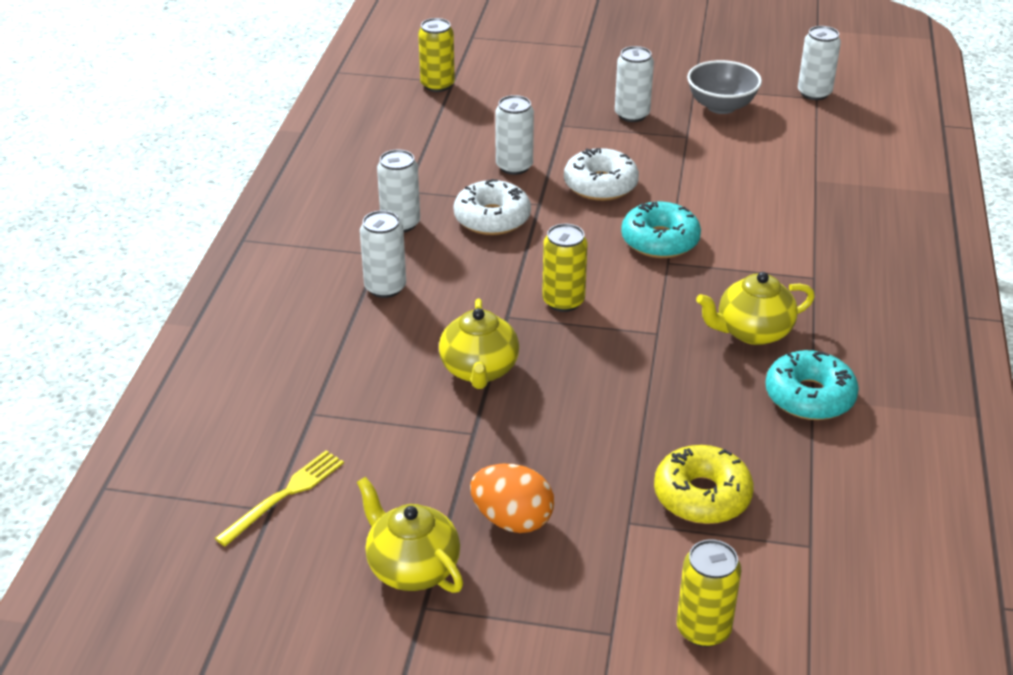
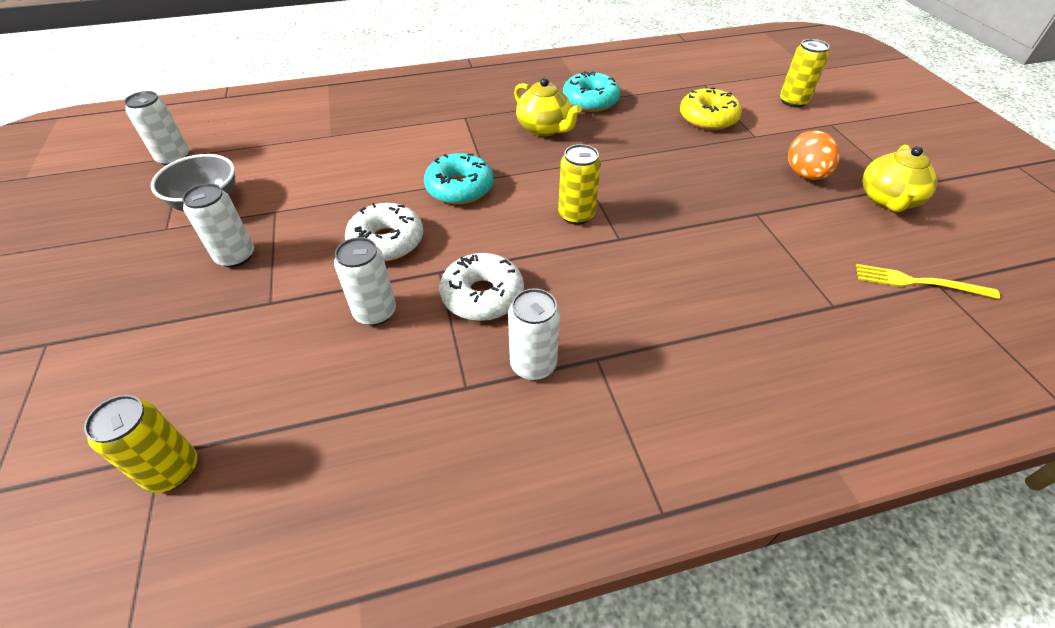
camera: 115 degrees left, 10 degrees up
white can [360,210,406,298] -> none
yellow teapot [439,299,519,389] -> none

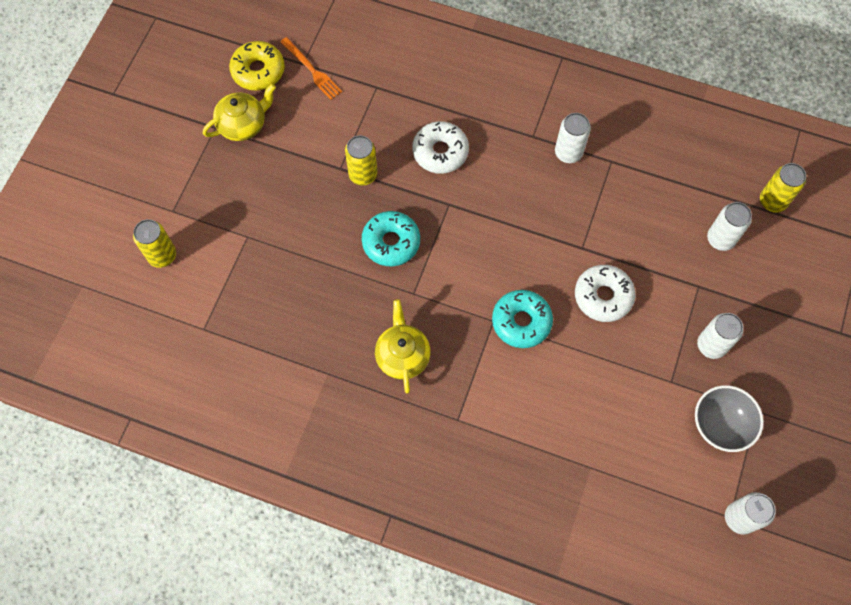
camera: 145 degrees left, 20 degrees up
white can [334,237,396,326] -> white can moved to [707,202,752,251]
white donut [440,253,524,321] -> white donut moved to [412,121,469,174]
yellow can [558,144,601,225] -> yellow can moved to [345,135,378,186]
turquoise donut [563,71,620,112] -> turquoise donut moved to [362,211,420,266]
yellow donut [680,87,742,130] -> yellow donut moved to [229,41,285,90]
orange egg [788,130,840,180] -> none
yellow fork [856,264,1000,299] -> orange fork [280,37,342,100]

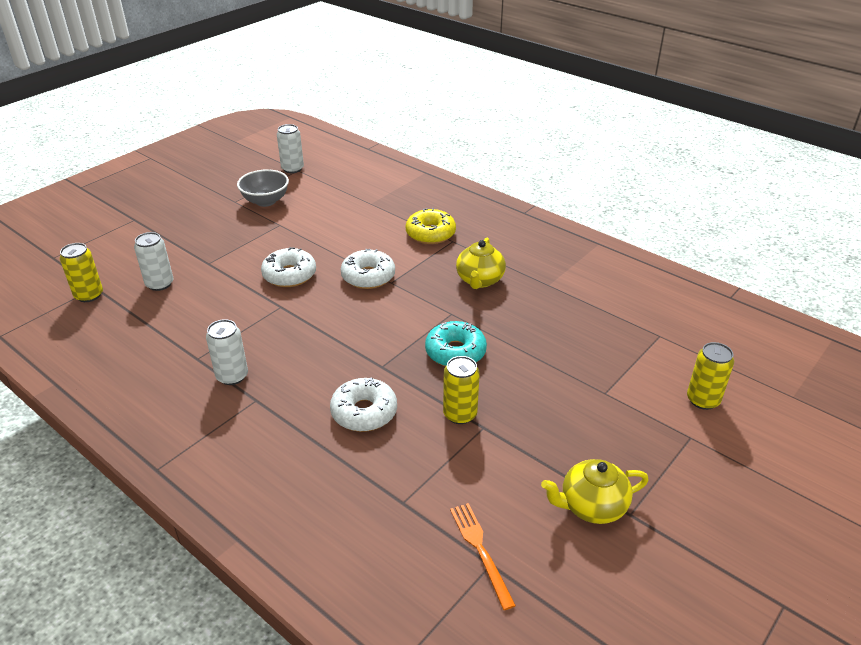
camera: 160 degrees left, 30 degrees down
yellow donut [229,41,285,90] -> yellow donut moved to [406,208,456,244]
turquoise donut [492,290,553,348] -> white donut [341,249,395,289]
white can [697,313,743,359] -> none

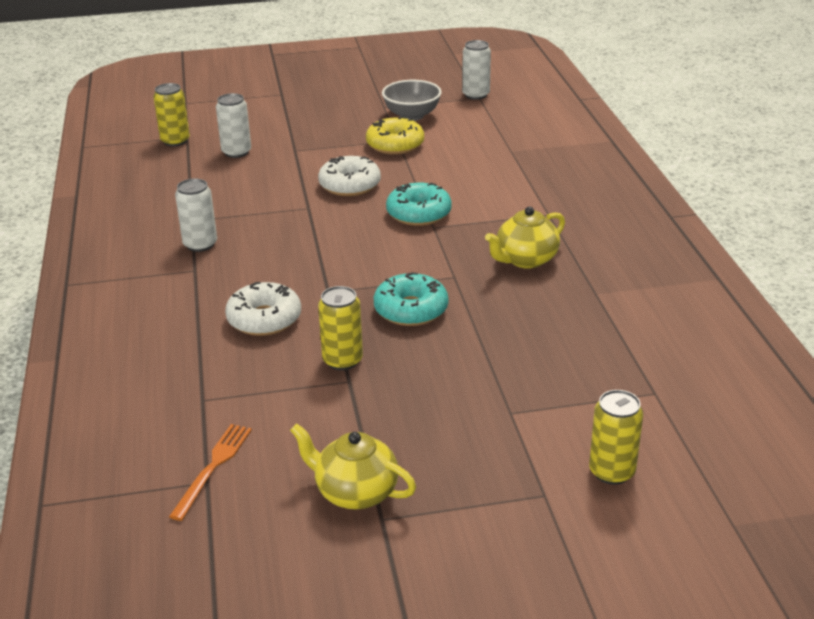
camera: 40 degrees right, 5 degrees down
white donut [341,249,395,289] -> turquoise donut [386,182,452,226]
yellow donut [406,208,456,244] -> yellow donut moved to [366,116,424,155]

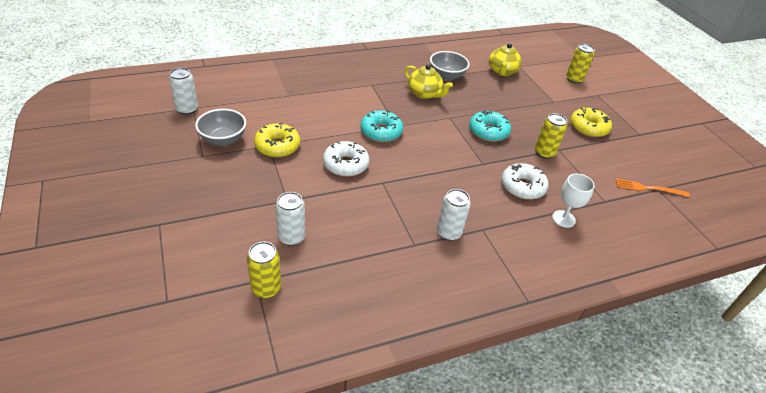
camera: 105 degrees left, 10 degrees up
yellow teapot [290,423,416,510] -> yellow teapot moved to [489,43,522,76]
none -> grey bowl [430,51,470,81]
none -> white goblet [552,173,595,228]
none -> yellow donut [570,108,612,137]

